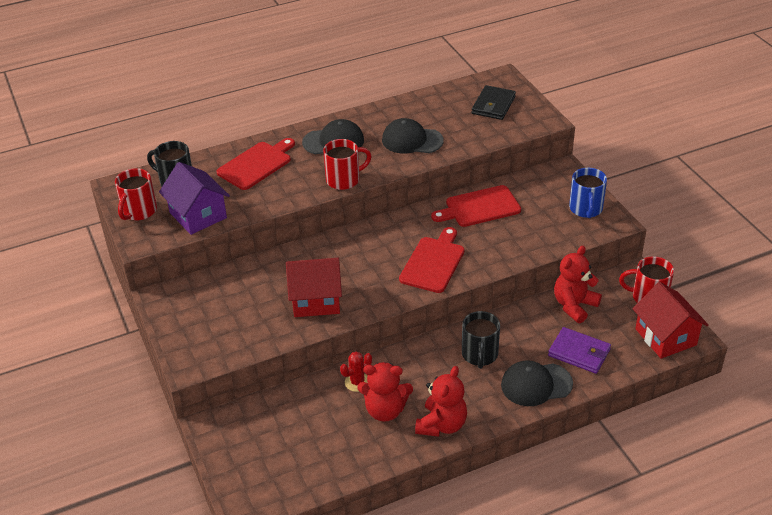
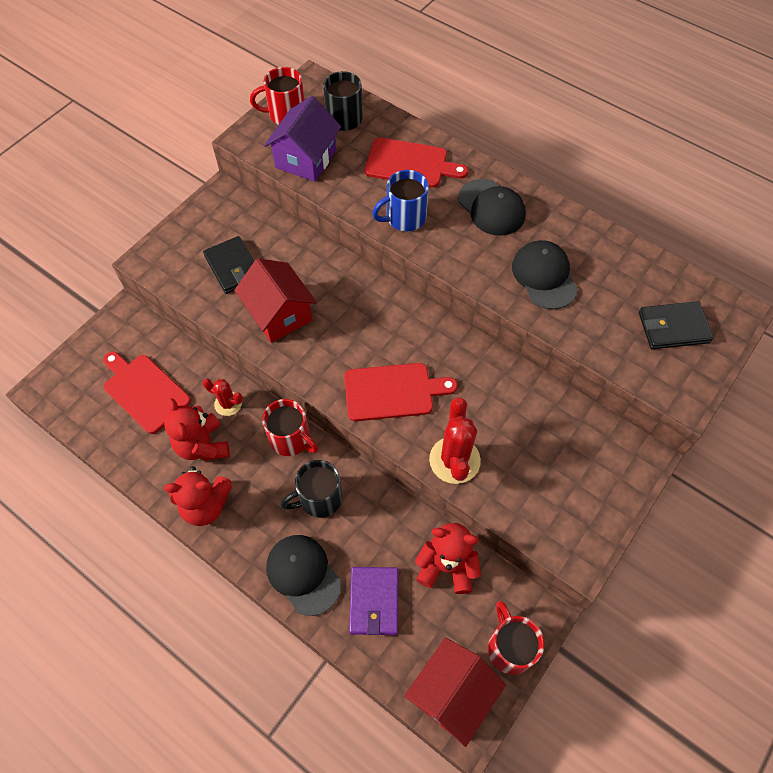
camera: 60 degrees right, 20 degrees up
red mug [323,139,372,190] -> red mug moved to [262,399,318,456]
red cutting board [431,185,521,227] -> red cutting board moved to [103,351,191,434]
blue mug [569,168,607,218] -> blue mug moved to [372,170,429,232]
none -> black wallet [203,236,254,294]
none -> red cactus [429,397,481,484]

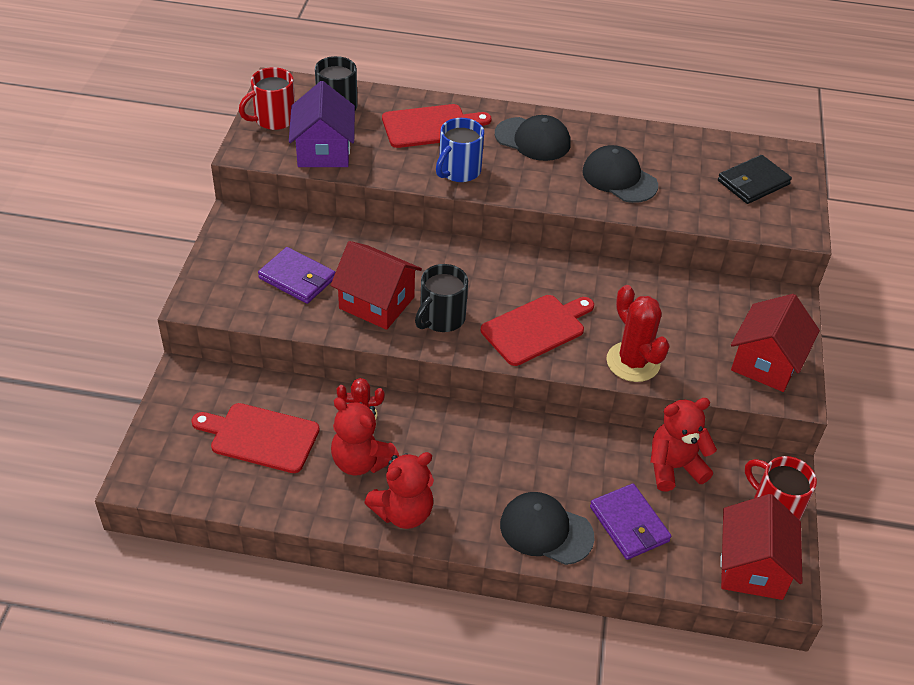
camera: 30 degrees left, 15 degrees down
black wallet [203,236,254,294] -> purple wallet [258,247,336,304]
red mug [262,399,318,456] -> none
black mug [280,460,343,518] -> black mug moved to [415,264,468,332]
none -> red house [731,294,820,392]

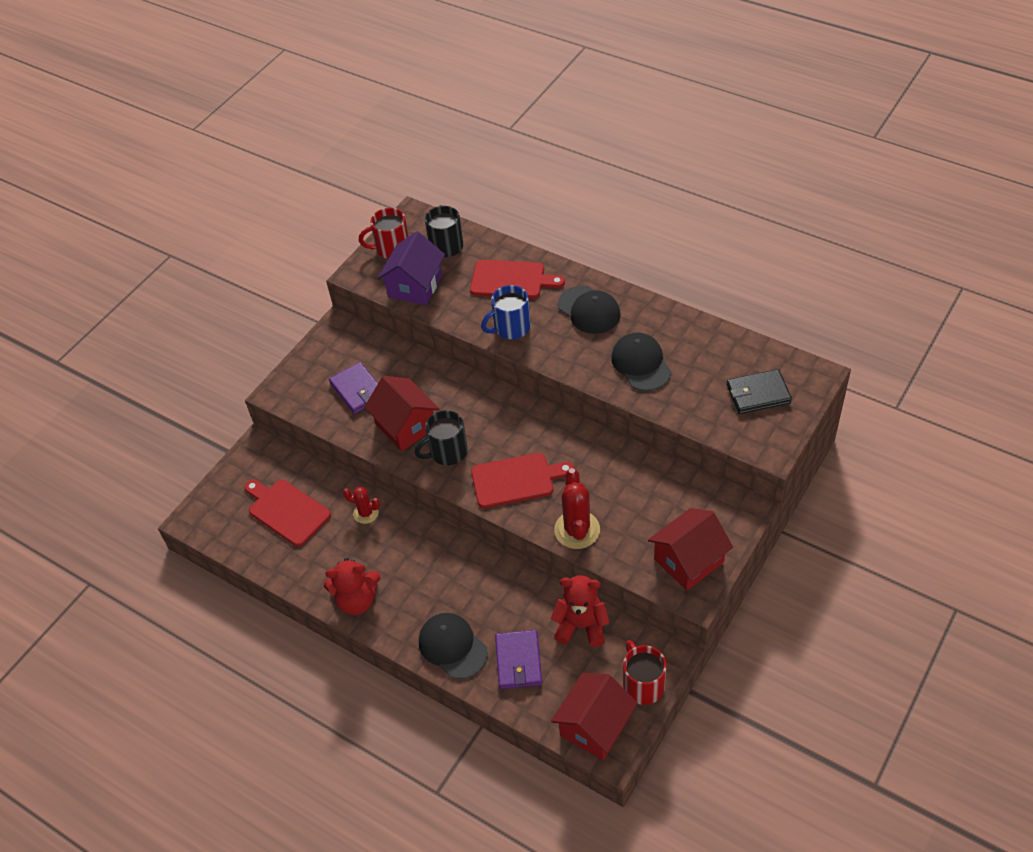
camera: 30 degrees right, 5 degrees up
red teddy bear [331,397,399,475] -> none

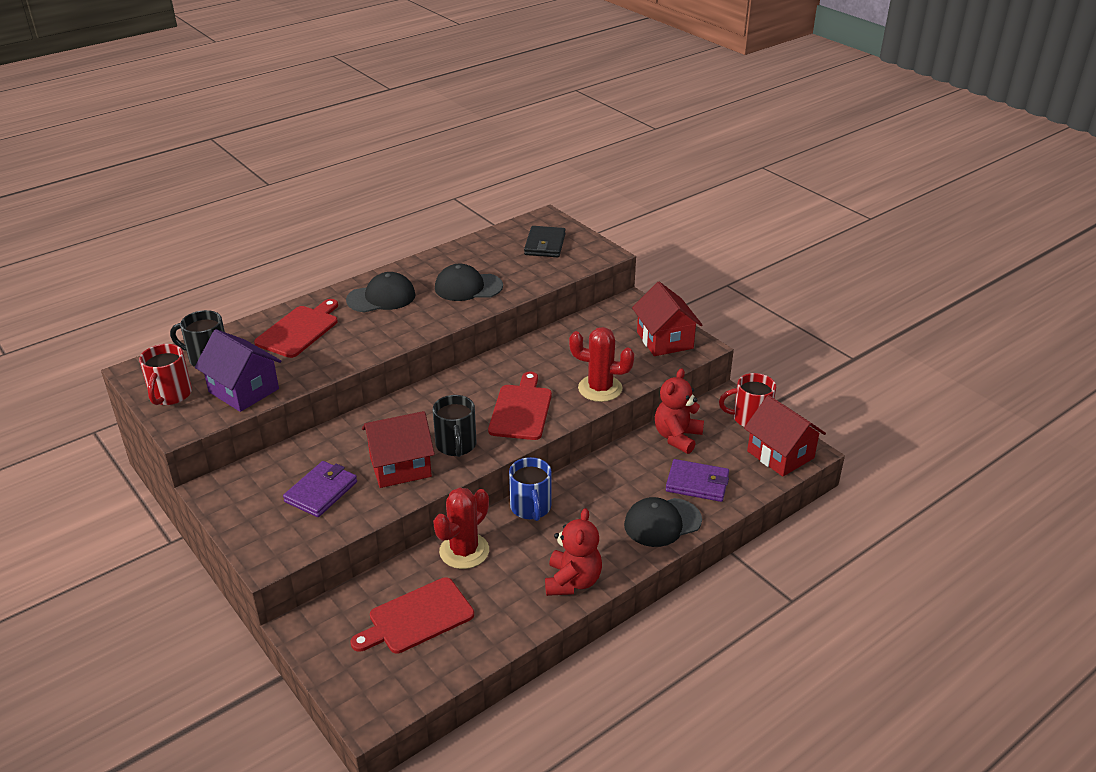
camera: 75 degrees left, 15 degrees down
purple wallet [329,362,378,414] -> purple wallet turned 45 degrees counterclockwise [283,461,357,517]
red cactus [343,487,380,524] -> red cactus [433,487,489,569], size x1.69
blue mug [481,285,531,339] -> blue mug moved to [509,457,552,521]

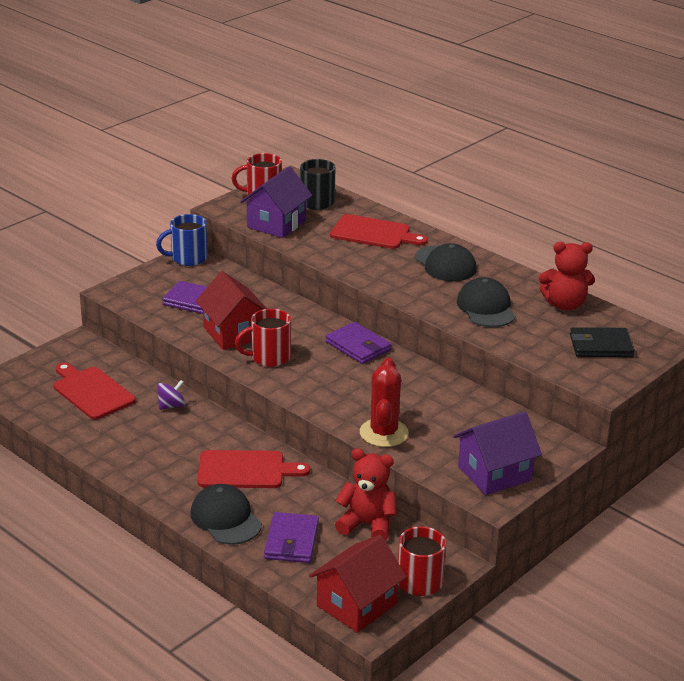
camera: 80 degrees right, 5 degrees down
black mug [433,395,476,457] -> red mug [235,309,291,367]
red cactus [433,487,489,569] -> purple spinning top [157,380,185,410]
red cutting board [488,372,552,440] -> red cutting board moved to [197,450,310,488]
blue mug [509,457,552,521] -> blue mug moved to [156,214,207,266]
red teddy bear [545,508,602,596] -> red teddy bear moved to [539,242,595,310]
red house [632,282,702,356] -> purple house [453,411,542,495]
none -> purple wallet [325,322,392,364]

